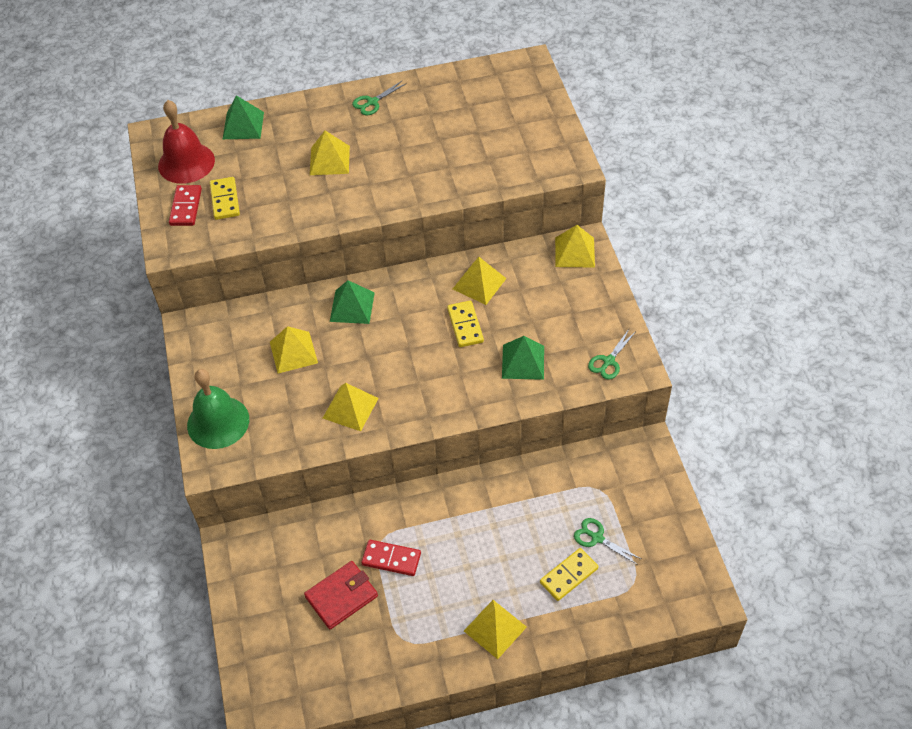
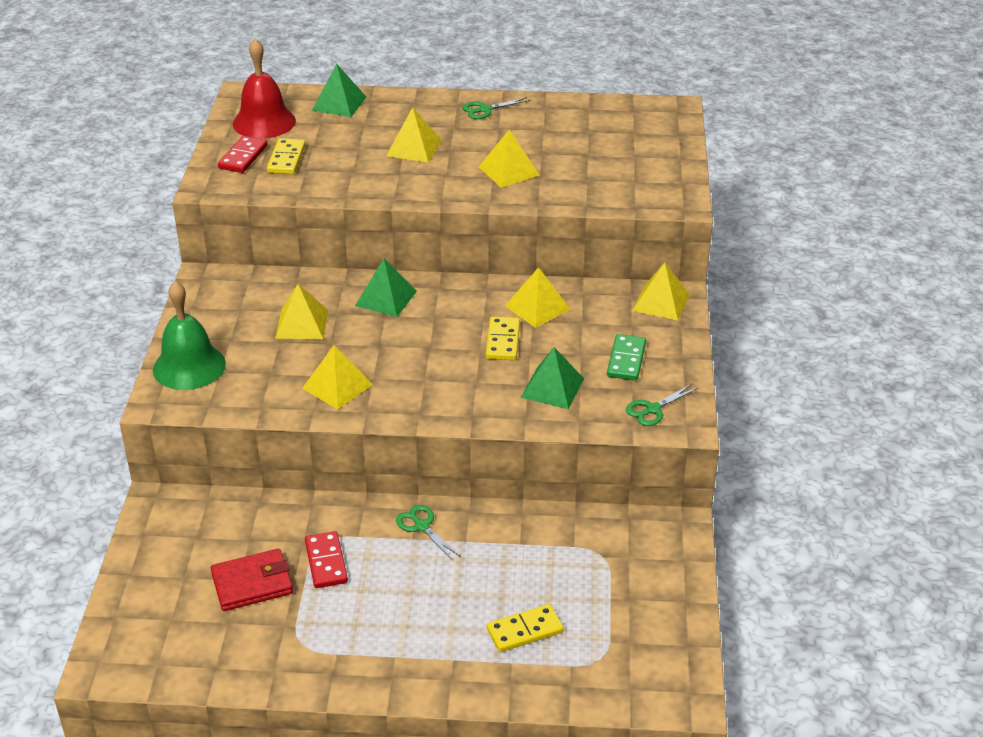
camera: 15 degrees right, 15 degrees down
red domino [361,540,421,576] -> red domino turned 45 degrees clockwise [305,531,348,588]
yellow pyramid [464,600,527,659] -> yellow pyramid moved to [478,130,540,188]
green scissors [574,518,641,565] -> green scissors moved to [396,505,461,561]
none -> green domino [607,334,646,381]

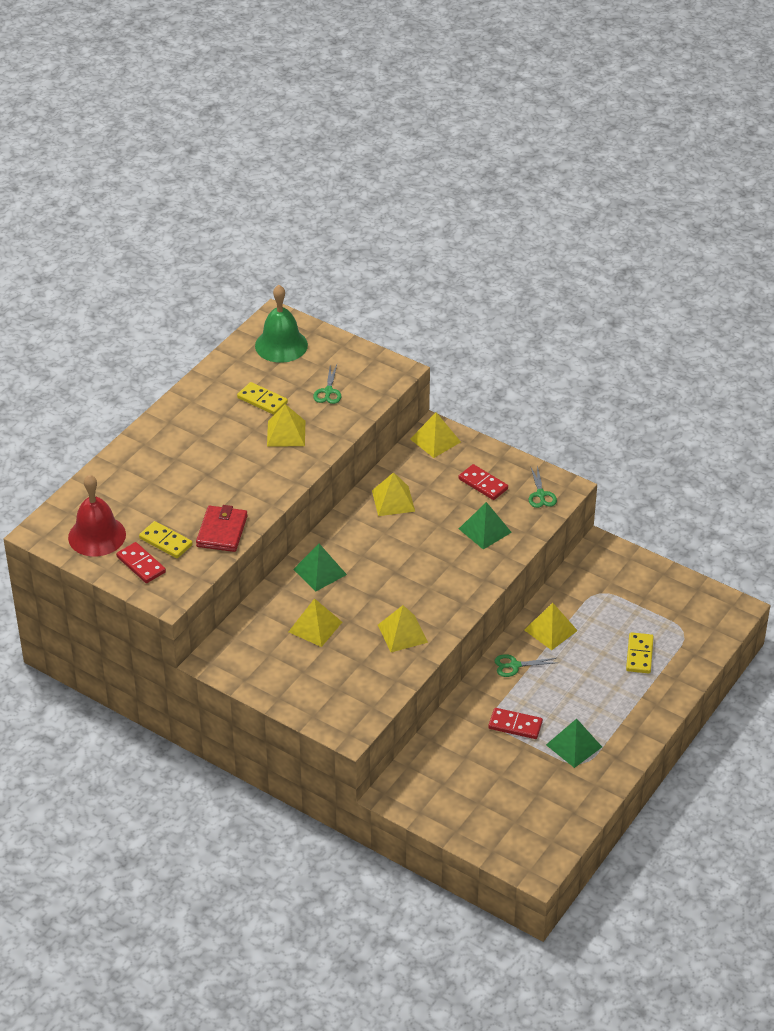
camera: 60 degrees left, 5 degrees up
green bell [153,281,226,390] -> green bell moved to [255,285,308,363]
red wallet [211,549,293,611] -> red wallet moved to [196,505,247,552]
green pyramid [312,64,367,117] -> green pyramid moved to [546,718,602,768]
yellow pyramid [386,107,442,162] -> yellow pyramid moved to [524,603,578,650]
green scissors [463,97,530,119] -> green scissors moved to [313,365,341,404]
yellow domino [486,317,520,360] -> yellow domino moved to [237,382,288,415]
green domino [607,334,646,381] -> red domino [458,464,508,500]

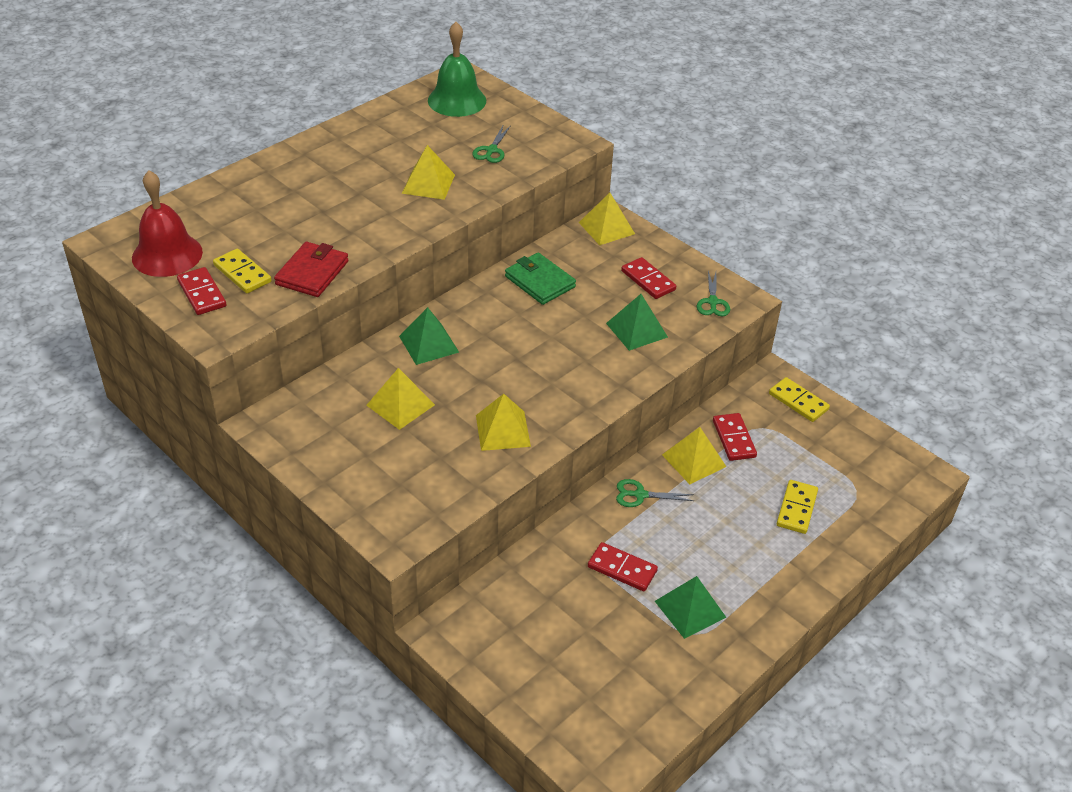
camera: 10 degrees right, 0 degrees up
yellow domino [237,382,288,415] -> yellow domino moved to [769,377,830,422]
yellow pyramid [372,472,415,516] -> green wallet [505,253,576,305]
none -> red domino [713,413,757,461]

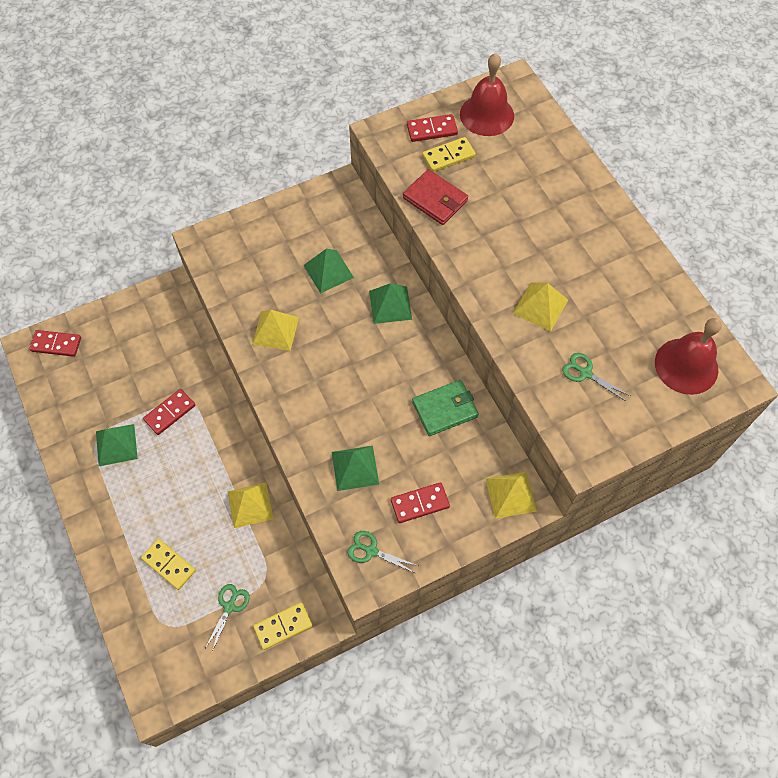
camera: 110 degrees right, 20 degrees up
yellow pyramid [366,368,435,430] -> green pyramid [303,249,354,293]
green bell [428,22,486,117] -> red bell [655,318,722,395]
green scissors [616,479,694,507] -> green scissors moved to [204,584,250,652]
red domino [713,413,757,461] -> red domino moved to [29,330,81,357]

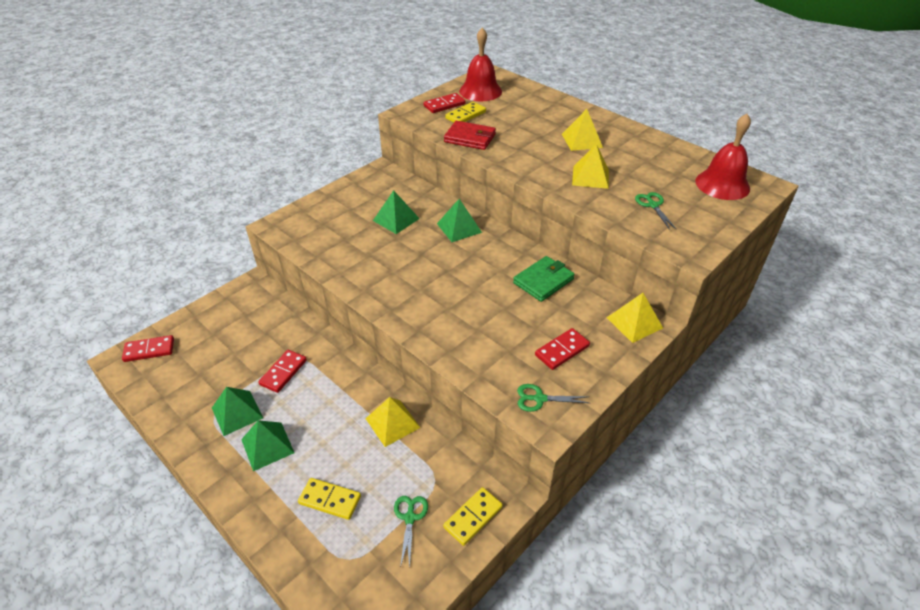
camera: 20 degrees left, 20 degrees down
yellow pyramid [252,310,299,351] -> yellow pyramid moved to [562,109,603,151]
green pyramid [332,446,379,491] -> green pyramid moved to [241,420,294,471]
green scissors [562,353,630,402] -> green scissors turned 60 degrees clockwise [635,192,676,230]

